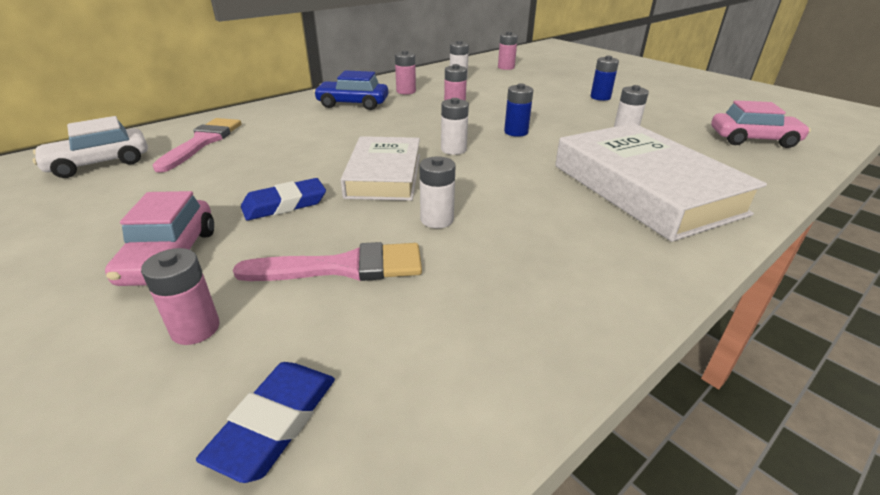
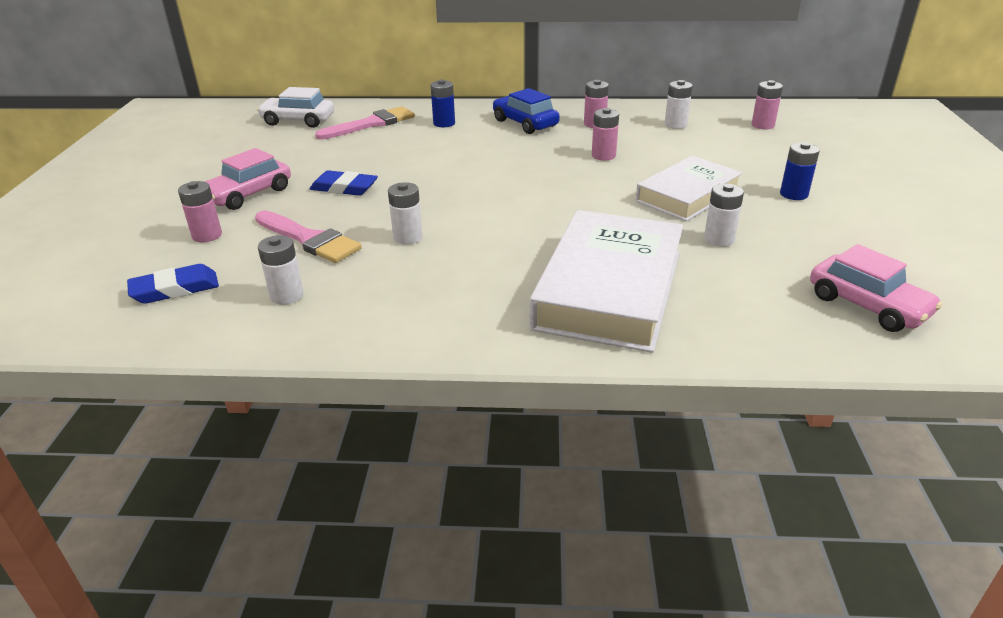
camera: 45 degrees right, 0 degrees up
white book [341,136,420,201] -> white book moved to [636,156,743,221]
white battery [441,98,469,155] -> white battery moved to [258,235,304,305]
blue battery [504,84,533,137] -> blue battery moved to [431,79,455,127]

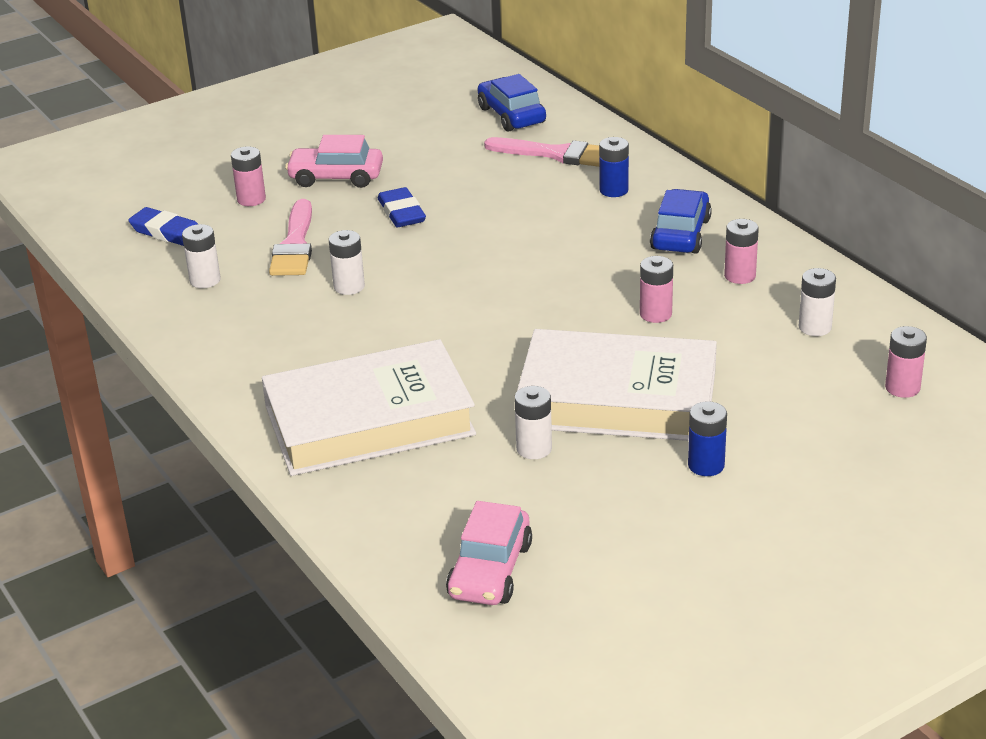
camera: 55 degrees right, 0 degrees up
white car [257,87,334,128] -> blue car [478,74,546,132]
white book [636,156,743,221] -> white book [517,329,717,441], size x1.55

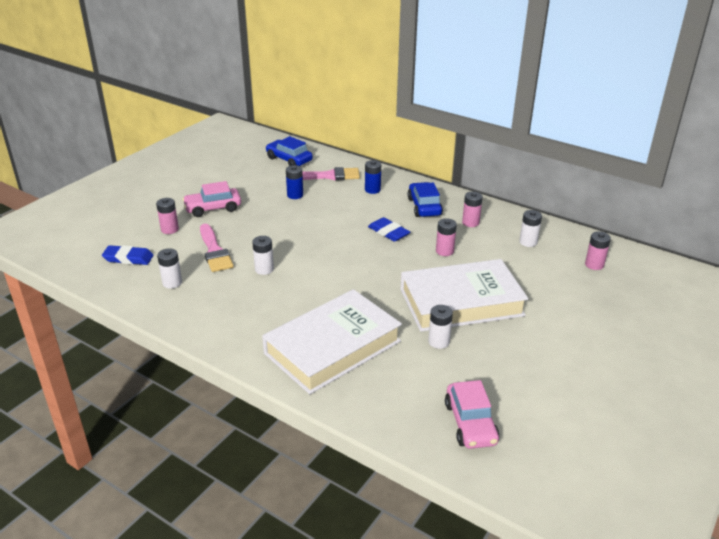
camera: 25 degrees left, 0 degrees up
blue eraser [378,187,426,227] -> blue eraser moved to [368,217,410,242]
blue battery [688,401,727,476] -> blue battery moved to [286,165,303,199]

